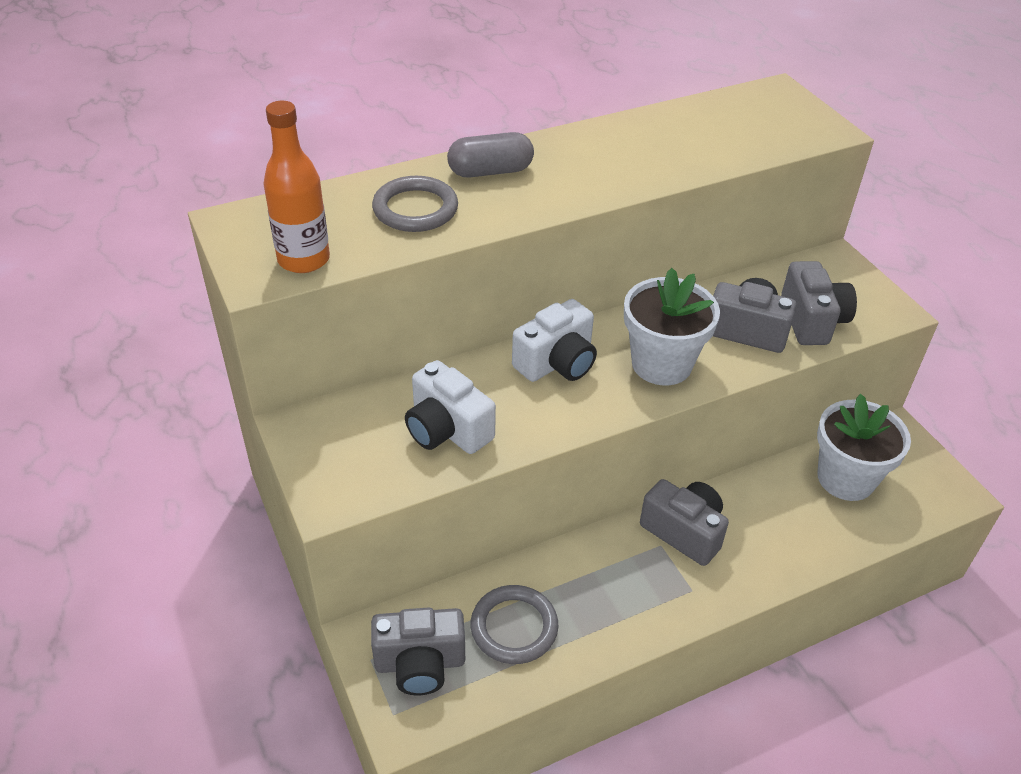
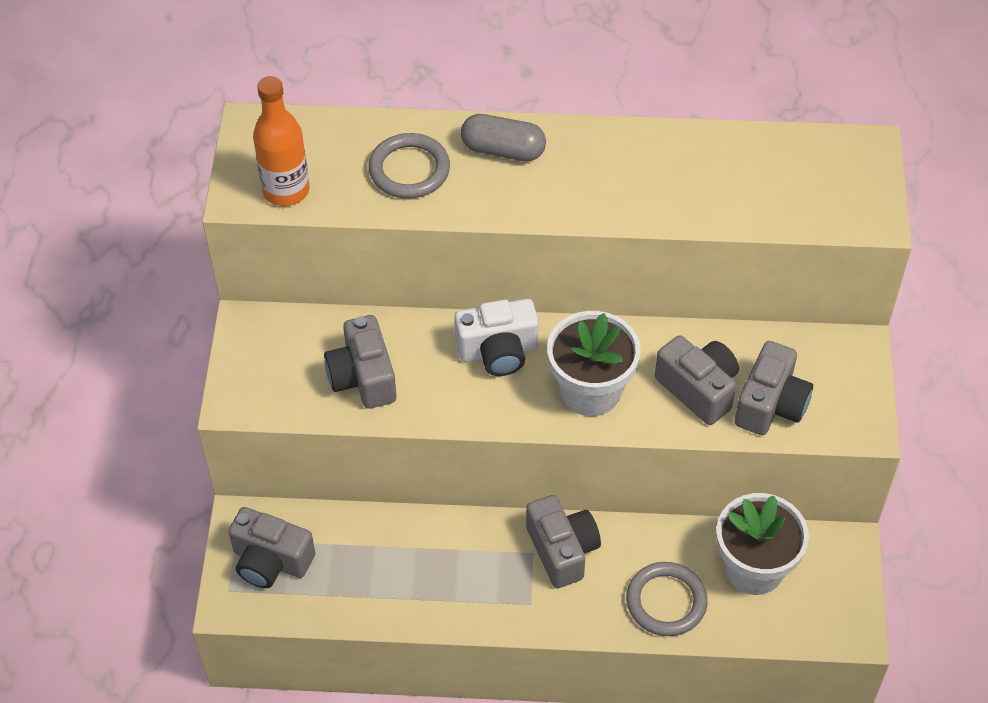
camera: 30 degrees right, 10 degrees up
white camera [405,360,496,454] -> grey camera [324,315,397,409]
grey ring [471,585,559,664] -> grey ring moved to [626,562,708,636]

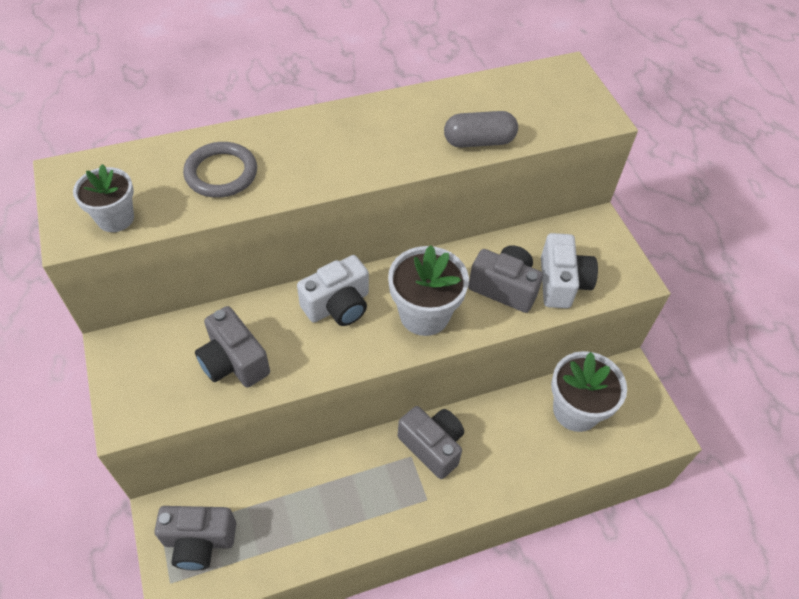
camera: 25 degrees left, 0 degrees up
orange bottle [253,76,310,206] -> white flower pot [73,164,134,232]
grey capsule [461,114,546,161] -> grey capsule moved to [444,111,518,148]
grey ring [626,562,708,636] -> none
grey camera [735,341,813,435] -> white camera [541,233,598,308]

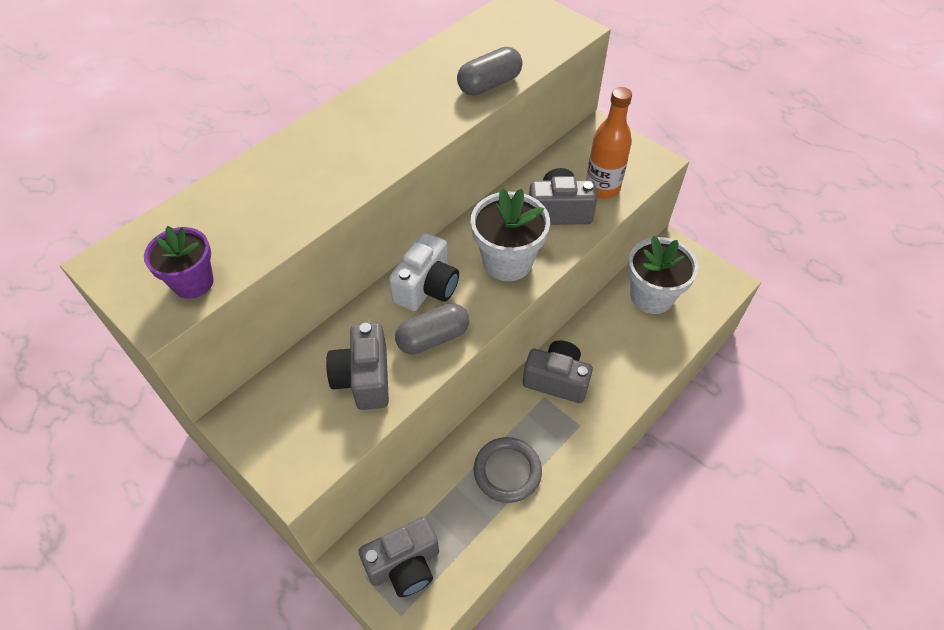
camera: 25 degrees left, 0 degrees up
white flower pot [73,164,134,232] -> purple flower pot [144,226,214,299]
grey ring [183,142,257,198] -> grey ring moved to [473,437,542,503]
grey camera [195,306,270,387] -> grey camera turned 60 degrees clockwise [326,322,389,410]
white camera [541,233,598,308] -> orange bottle [586,87,632,199]
none -> grey capsule [395,303,469,354]

